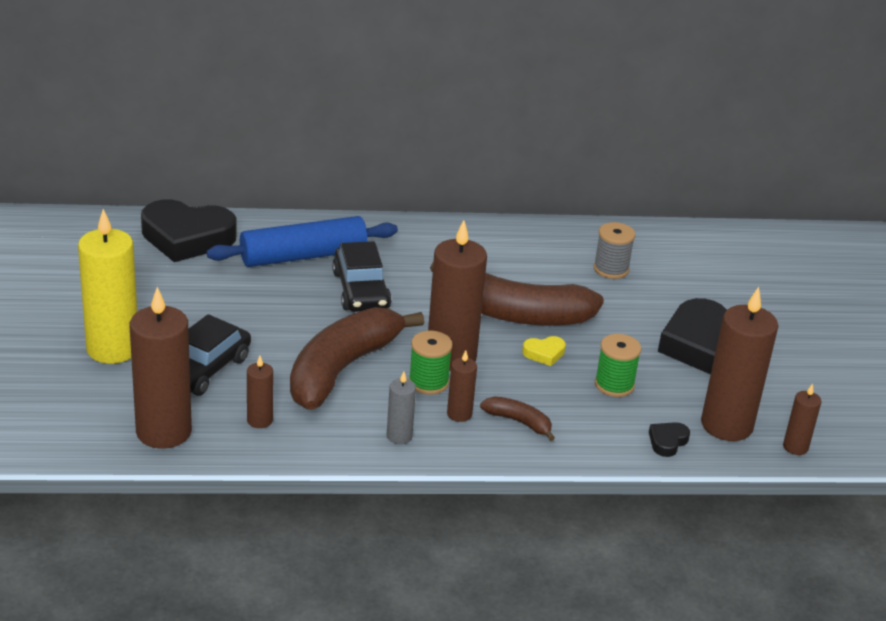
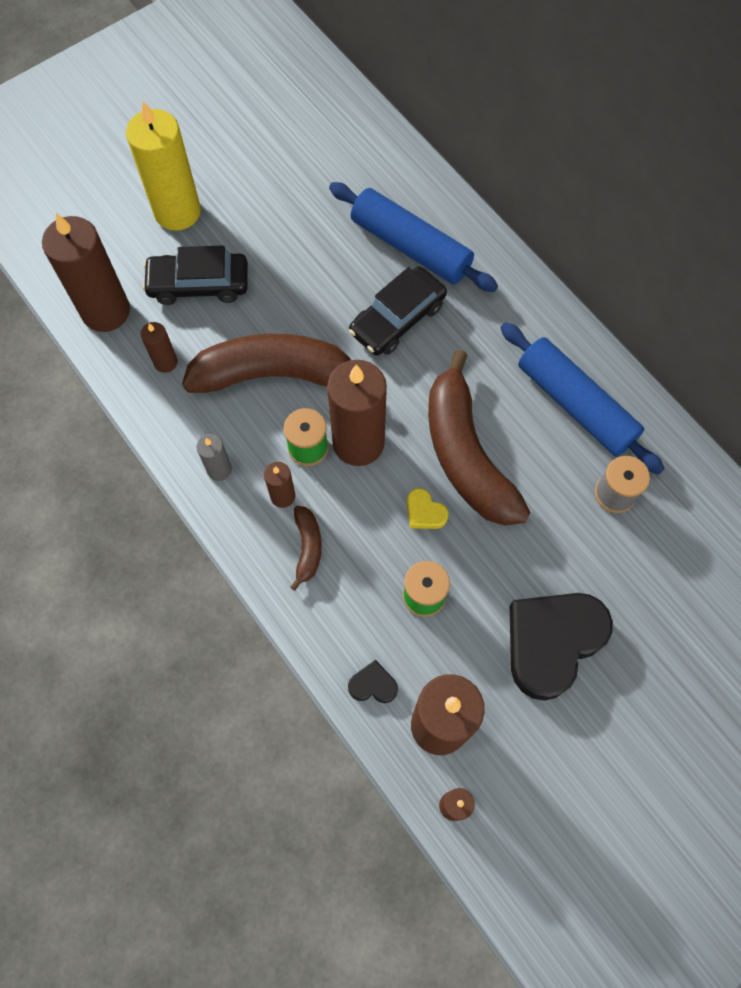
camera: 60 degrees right, 35 degrees up
black heart [141,199,237,262] -> none
none -> blue rolling pin [501,322,664,475]

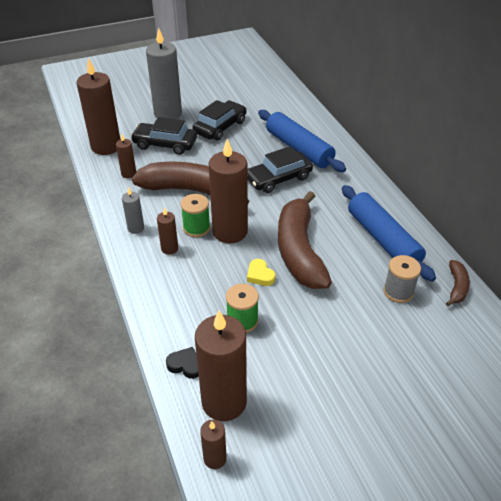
camera: 15 degrees right, 25 degrees down
yellow candle [126,101,201,231] -> grey candle [146,28,182,119]
brown banana [290,506,322,591] -> brown banana moved to [446,260,470,306]
black heart [510,593,613,701] -> none
none -> black car [192,100,247,141]

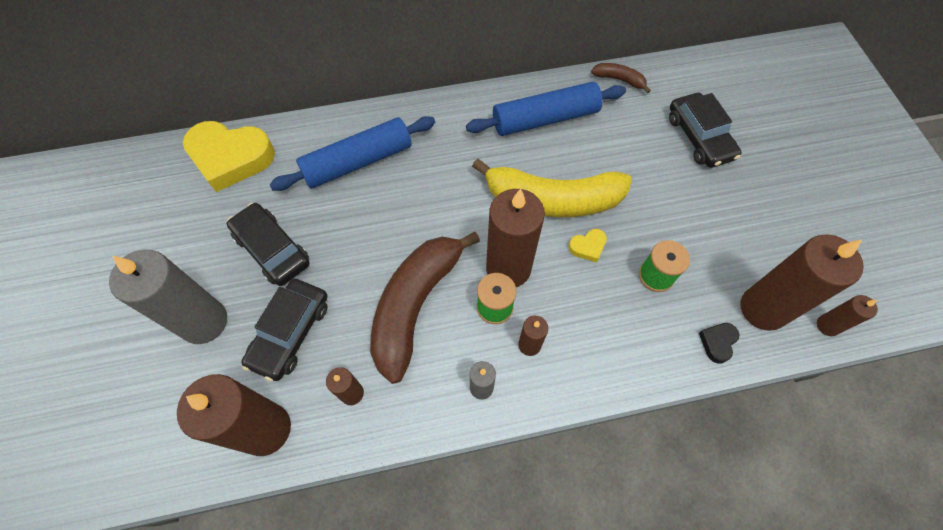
camera: 80 degrees left, 20 degrees up
black car [247,146,313,193] -> black car moved to [669,93,742,168]
brown banana [278,191,332,289] -> yellow banana [472,159,632,217]
grey spool [383,255,421,303] -> none
none -> yellow heart [183,121,275,192]

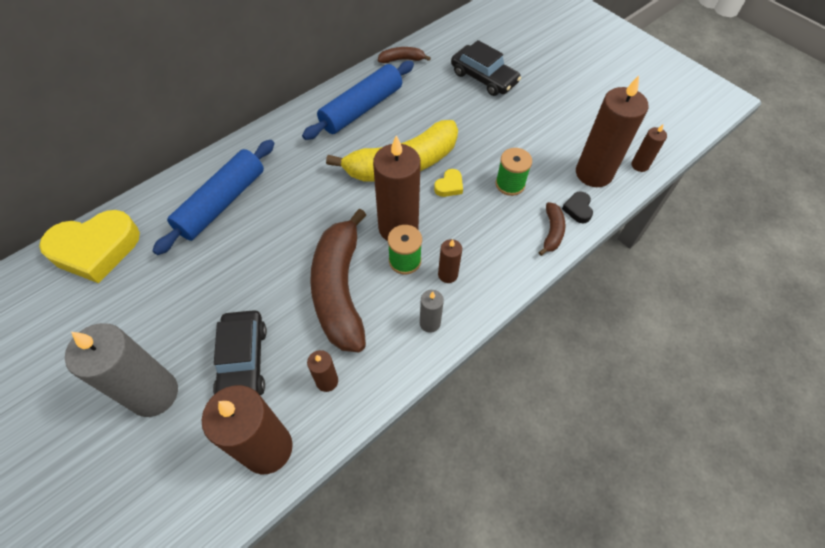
camera: 30 degrees left, 5 degrees down
black car [227,203,310,286] -> none
none -> brown banana [538,202,565,256]

